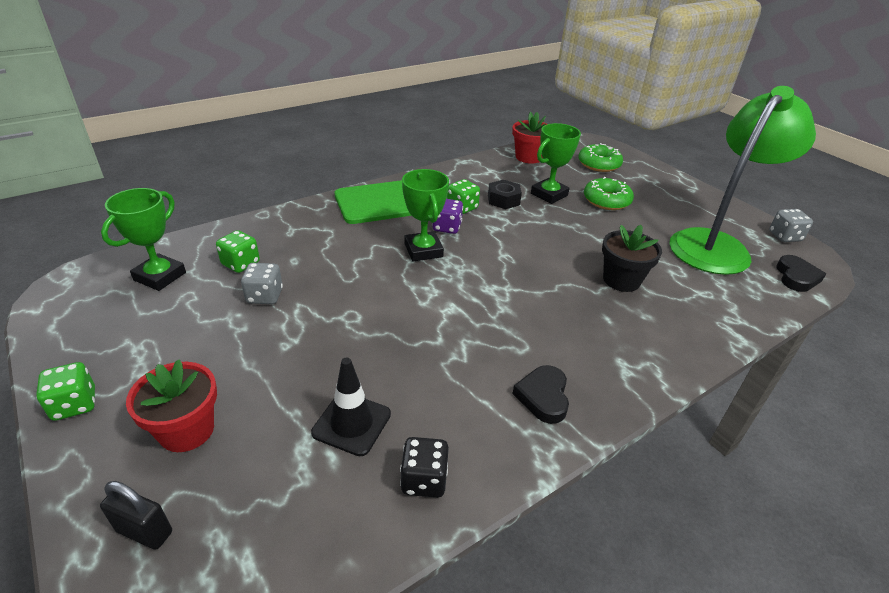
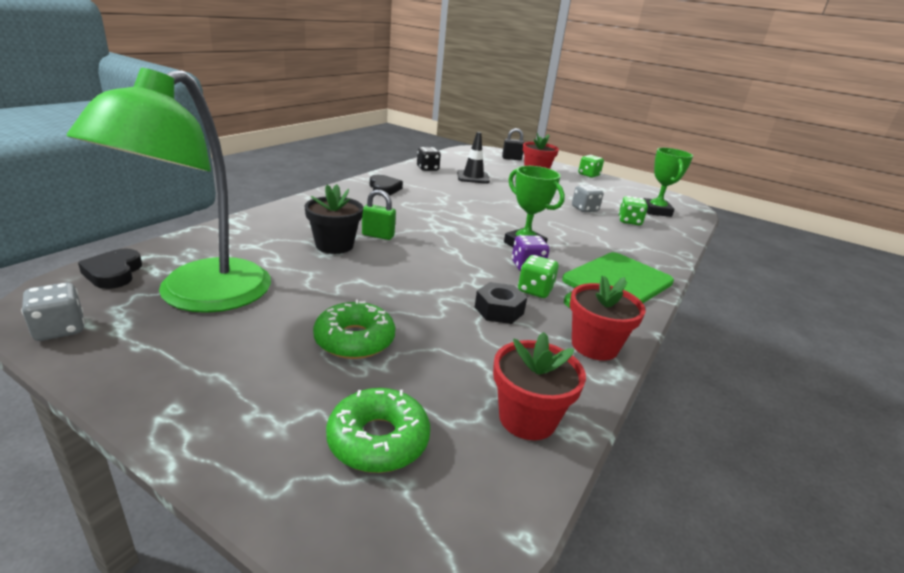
camera: 155 degrees right, 10 degrees down
green trophy [531,123,581,204] -> none
none -> green padlock [362,190,396,240]
none -> red flower pot [570,276,646,361]

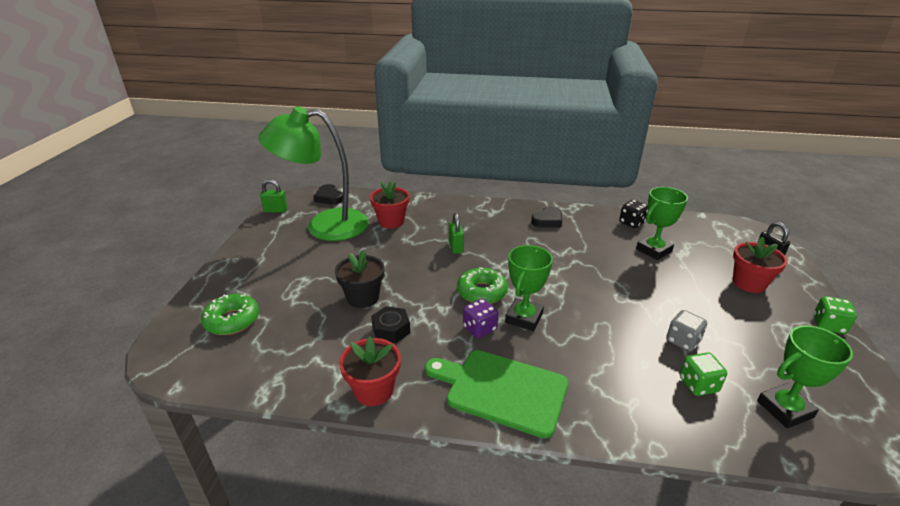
camera: 70 degrees right, 5 degrees up
grey dice [21,283,85,341] -> green padlock [260,179,288,213]
black heart [78,248,142,289] -> black heart turned 90 degrees counterclockwise [313,184,343,205]
black flower pot [304,184,363,254] -> black flower pot moved to [335,250,384,308]
green donut [313,300,395,359] -> green donut moved to [457,267,508,304]
black traffic cone [457,132,490,184] -> green trophy [636,187,688,260]
red flower pot [493,332,586,440] -> red flower pot moved to [370,181,410,228]
green dice [518,255,559,298] -> none

